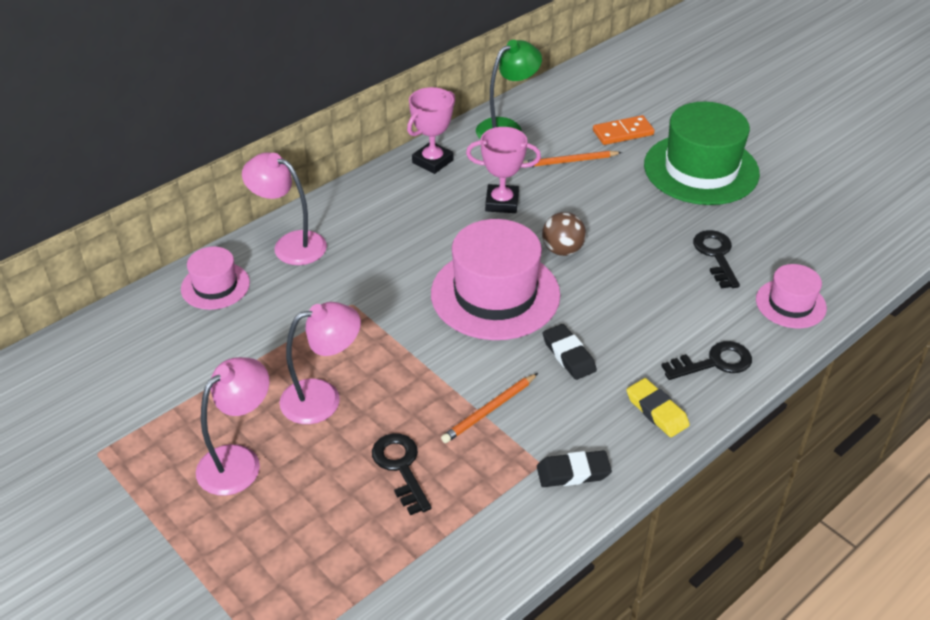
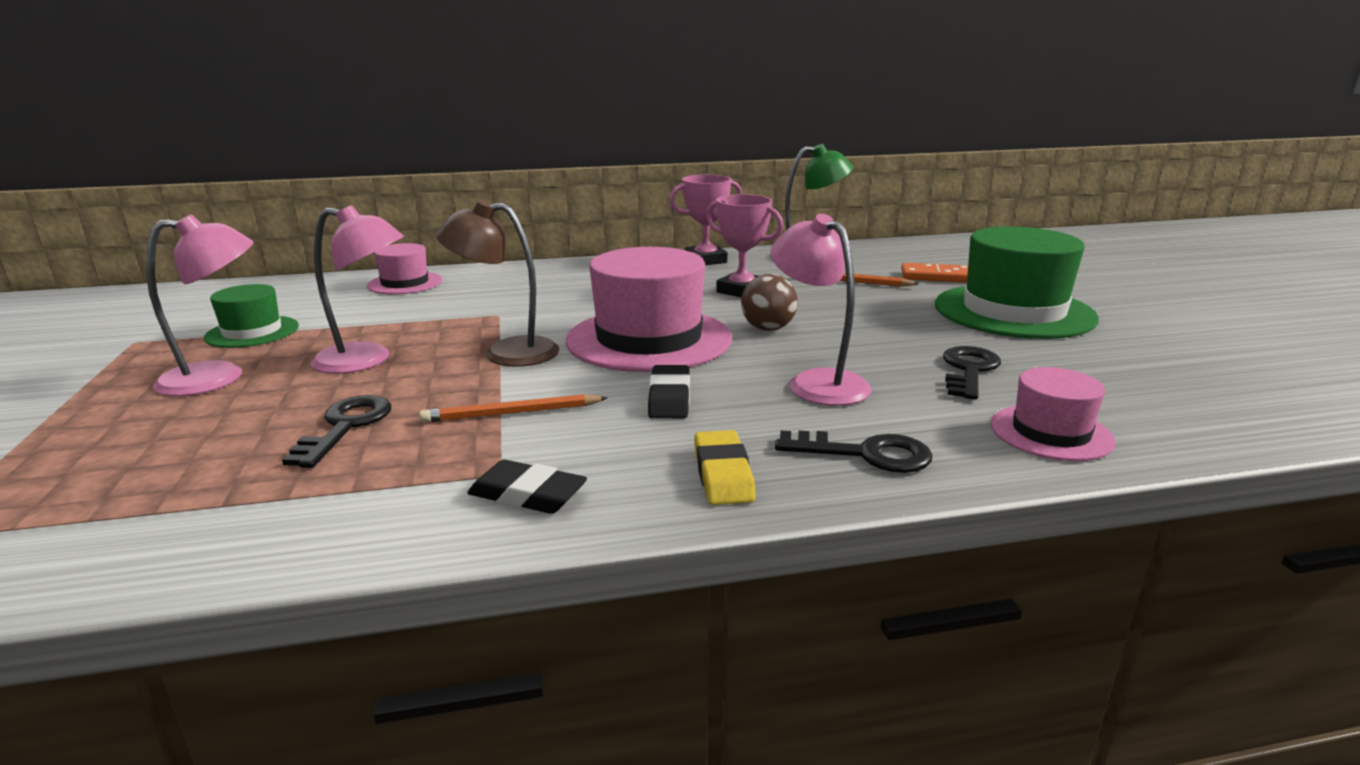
camera: 30 degrees right, 20 degrees down
pink lamp [242,152,327,265] -> pink lamp moved to [770,214,872,406]
none -> green hat [204,284,299,348]
none -> brown lamp [436,199,560,367]

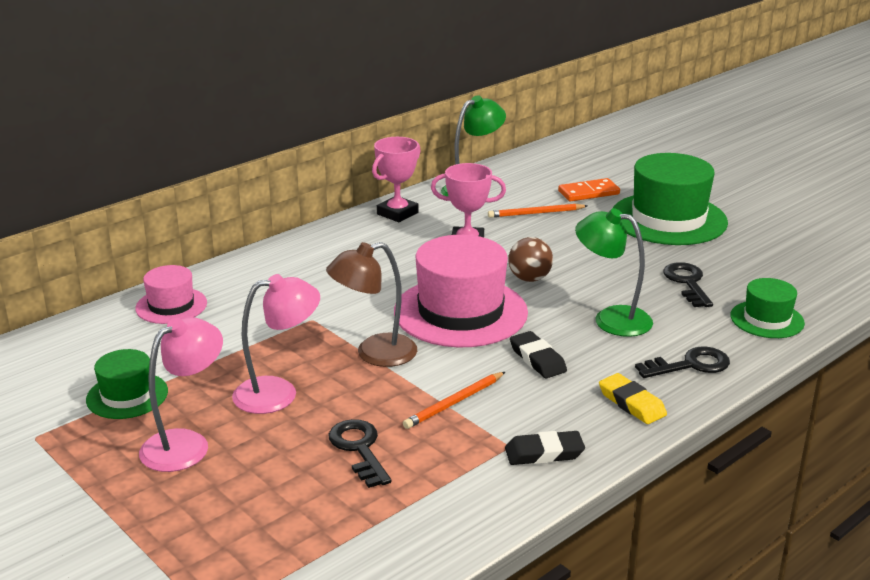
camera: 30 degrees left, 5 degrees up
pink lamp [770,214,872,406] -> green lamp [575,208,653,337]
pink hat [991,367,1116,461] -> green hat [731,278,805,338]

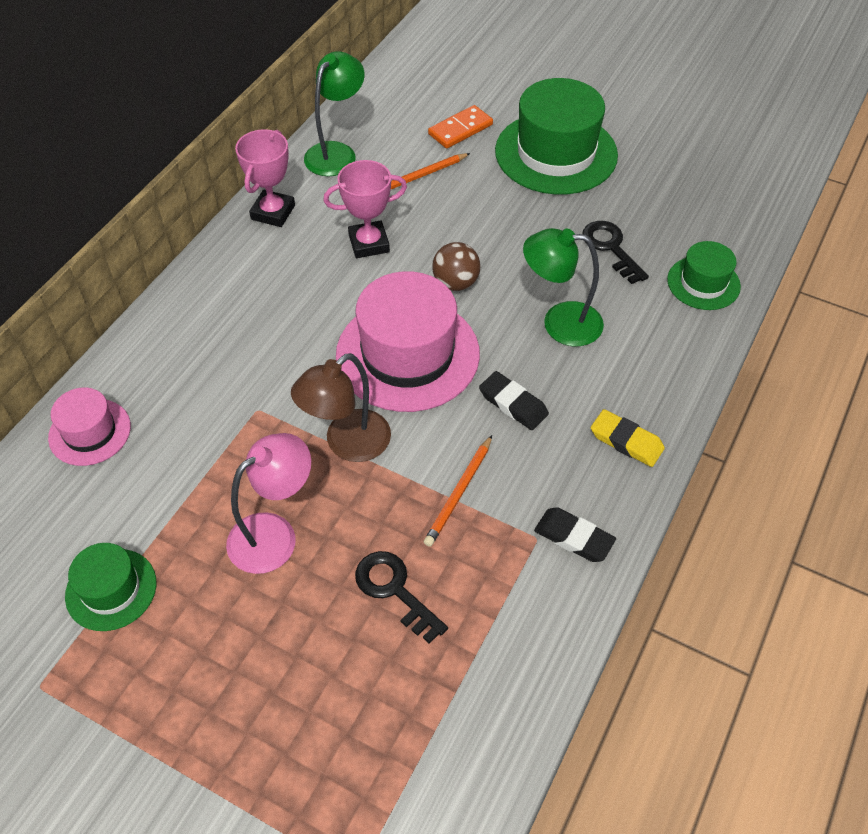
camera: 20 degrees left, 25 degrees up
pink lamp [139,317,223,472] -> none
black eraser [505,431,585,465] -> black eraser turned 60 degrees clockwise [534,507,616,562]
black key [635,347,730,378] -> none

